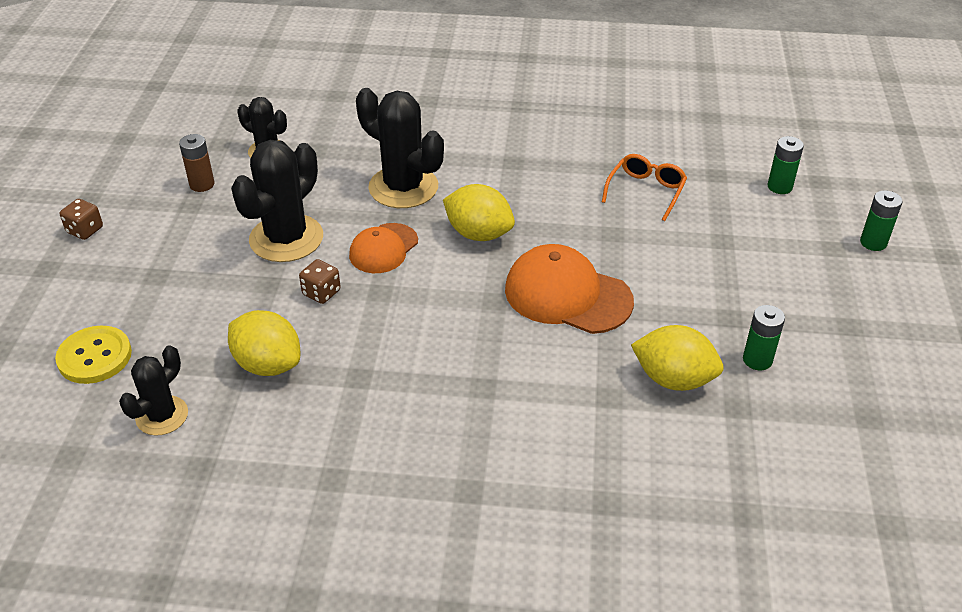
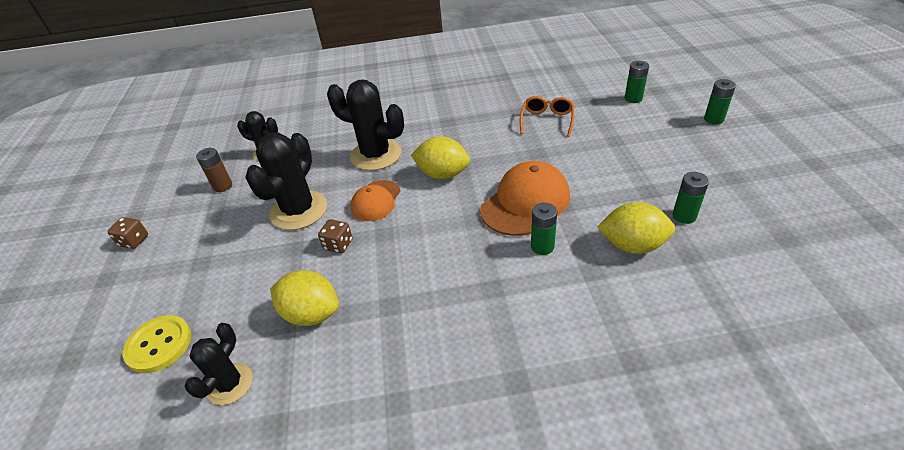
camera: 10 degrees left, 0 degrees up
orange cap [505,244,634,334] -> orange cap turned 120 degrees clockwise [480,161,570,236]
none -> green battery [531,203,557,255]

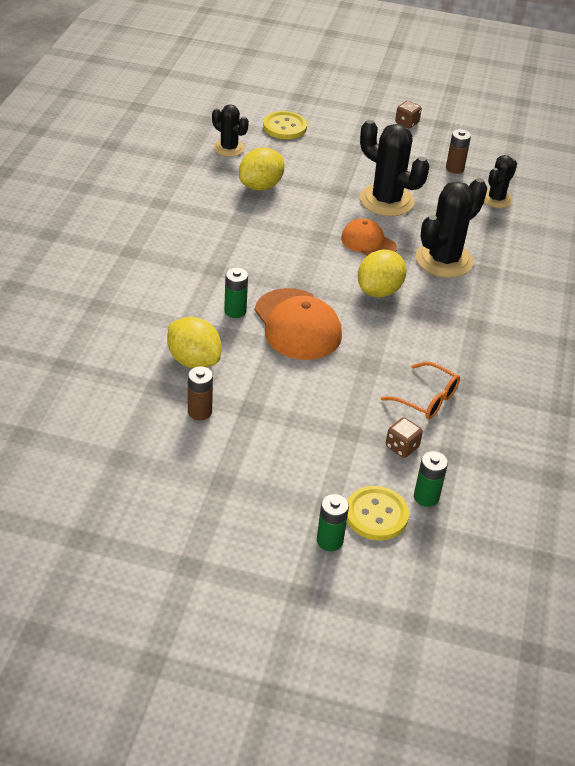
camera: 105 degrees right, 0 degrees up
brown dice [318,219,353,253] -> brown dice moved to [386,417,423,458]
yellow lemon [597,202,675,254] -> yellow lemon turned 75 degrees counterclockwise [167,317,221,368]
green battery [672,172,709,224] -> brown battery [188,366,213,420]
none -> yellow button [347,486,409,540]

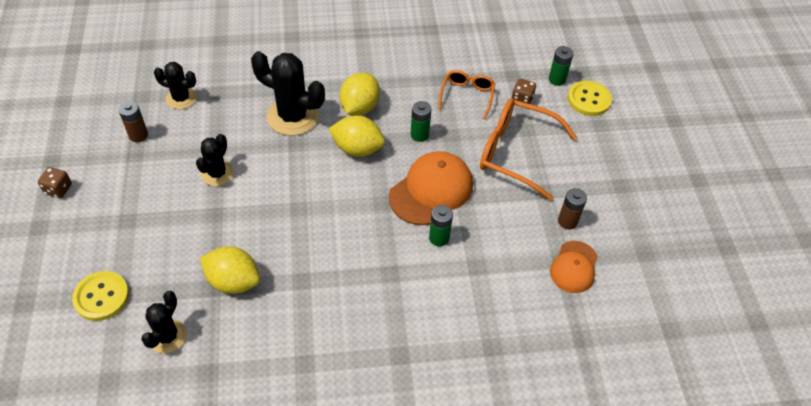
camera: 110 degrees left, 10 degrees up
yellow lemon [167,317,221,368] -> yellow lemon moved to [340,73,380,115]
green battery [317,494,349,551] -> green battery moved to [411,101,431,142]
orange cap [341,218,397,256] -> orange cap moved to [550,241,598,293]
black cactus [360,120,429,216] -> black cactus [196,134,234,186], size x0.59
none -> orange glasses [480,99,577,201]

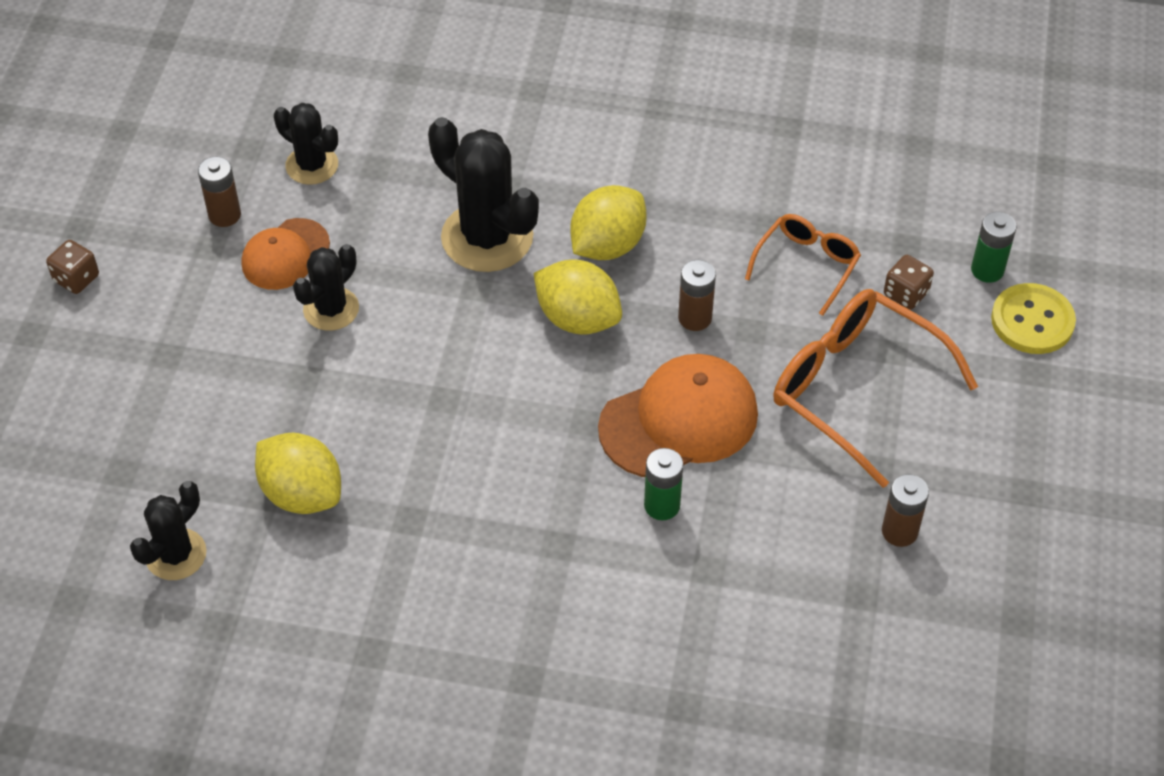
camera: 20 degrees right, 0 degrees up
yellow button [72,271,129,321] -> none
green battery [411,101,431,142] -> brown battery [678,260,716,331]
orange cap [550,241,598,293] -> orange cap moved to [242,218,330,290]

